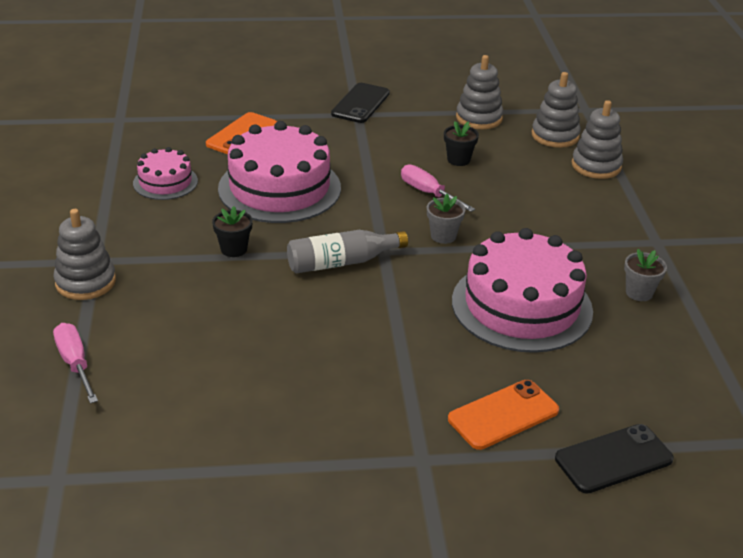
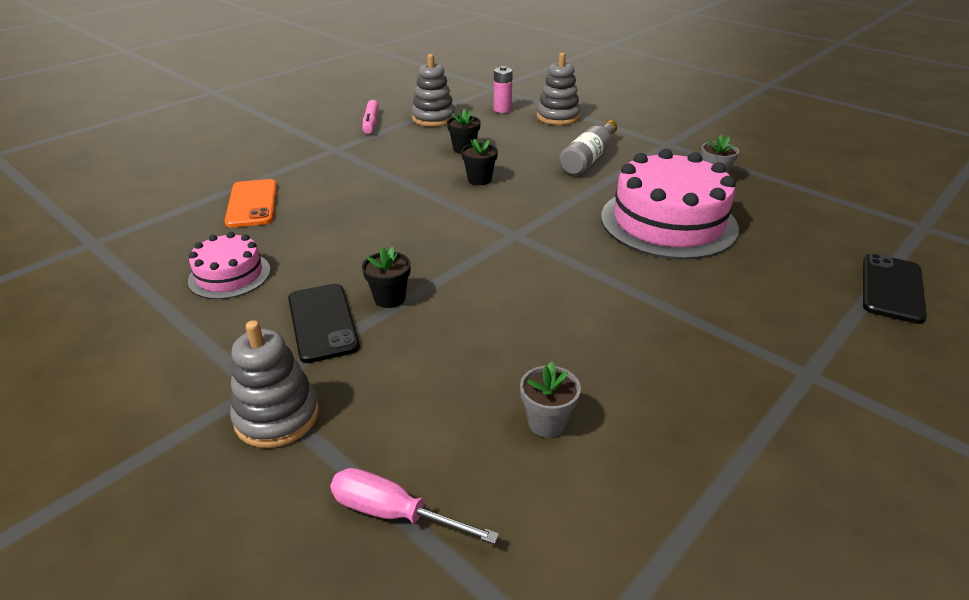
camera: 40 degrees left, 0 degrees up
pink cake [218,121,341,223] -> none
grey bottle [287,230,408,273] -> grey bottle moved to [559,120,617,175]
black phone [331,83,390,123] -> black phone moved to [288,284,360,363]
pink screwdriver [401,164,475,212] -> black flower pot [461,138,498,185]
grey flower pot [427,194,465,244] -> grey flower pot moved to [520,361,581,437]
orange phone [448,380,559,450] -> none
grey stacking toy [532,72,581,148] -> pink battery [494,66,513,113]
none -> pink marker [362,100,379,134]

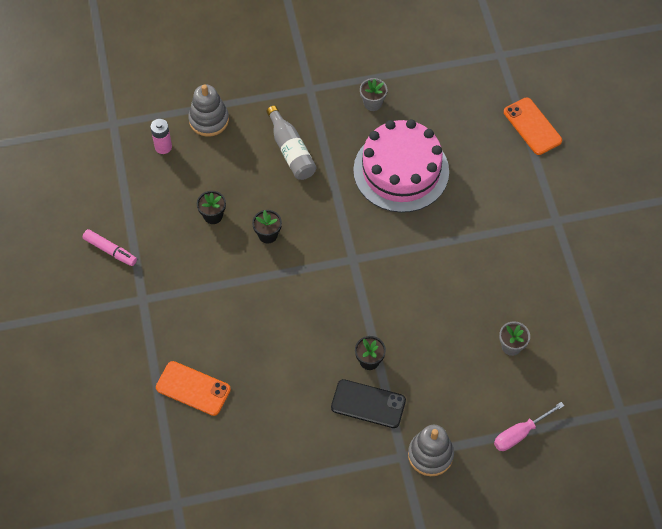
camera: 55 degrees left, 25 degrees up
pink cake [188,232,271,299] -> none
grey stacking toy [411,54,455,127] -> none
black phone [863,253,927,324] -> orange phone [504,98,562,155]

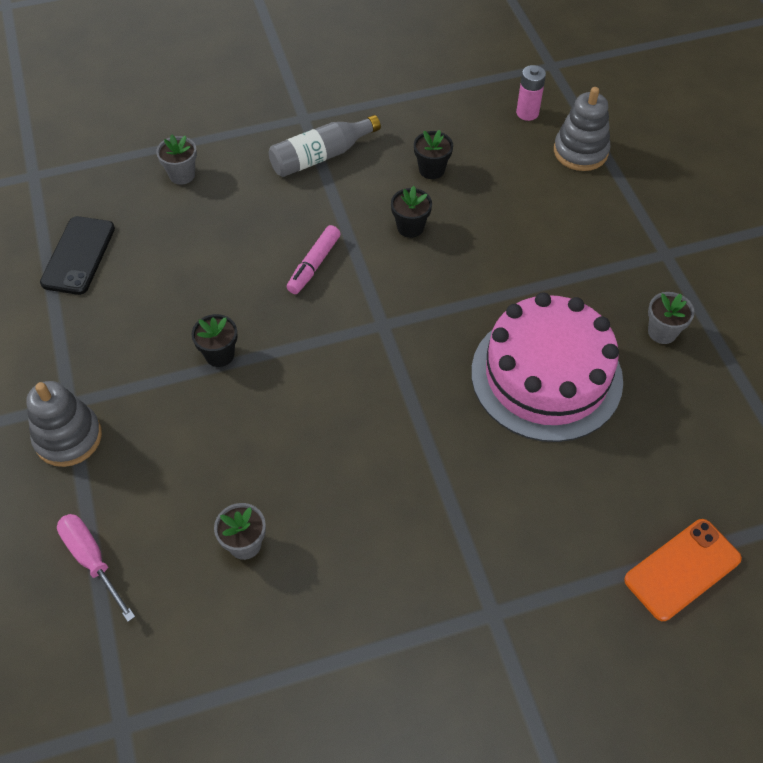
camera: 85 degrees right, 5 degrees down
pink marker [83,229,137,266] -> pink marker moved to [287,225,341,294]
orange phone [156,361,231,416] -> grey flower pot [156,134,197,185]
grey bottle [266,106,317,180] -> grey bottle moved to [269,115,381,177]
black phone [331,379,406,428] -> black phone moved to [40,216,115,295]

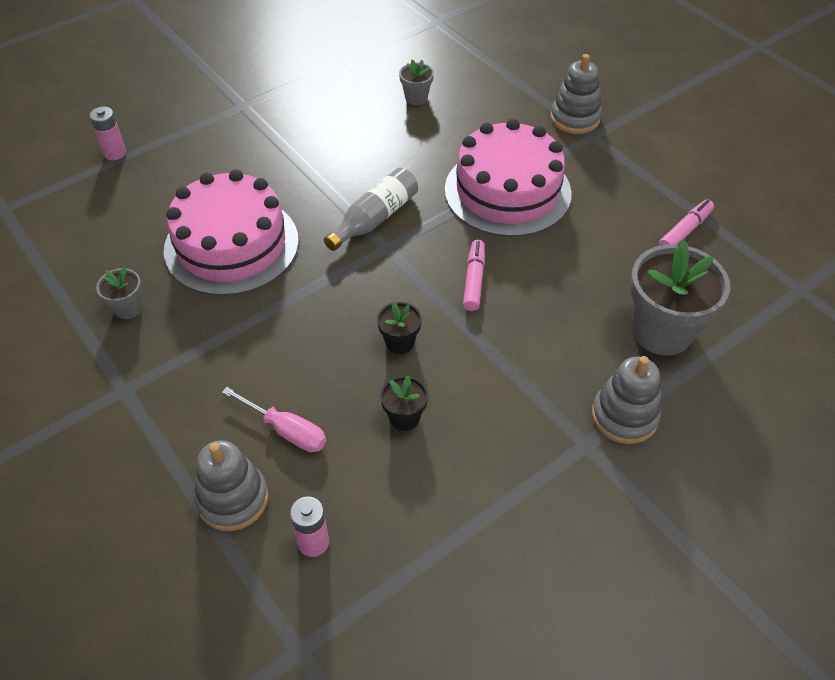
camera: 160 degrees right, 5 degrees down
black phone [40,216,115,295] -> pink marker [659,200,714,246]
pink screwdriver [57,514,135,622] -> pink screwdriver moved to [222,387,326,452]
grey flower pot [156,134,197,185] -> grey flower pot [630,239,730,356], size x2.10
black flower pot [191,314,238,367] -> pink cake [445,119,572,237]
grey bottle [269,115,381,177] -> grey bottle moved to [324,167,418,251]
orange phone [624,519,742,621] -> pink battery [89,107,126,160]
none -> grey stacking toy [592,356,661,444]

